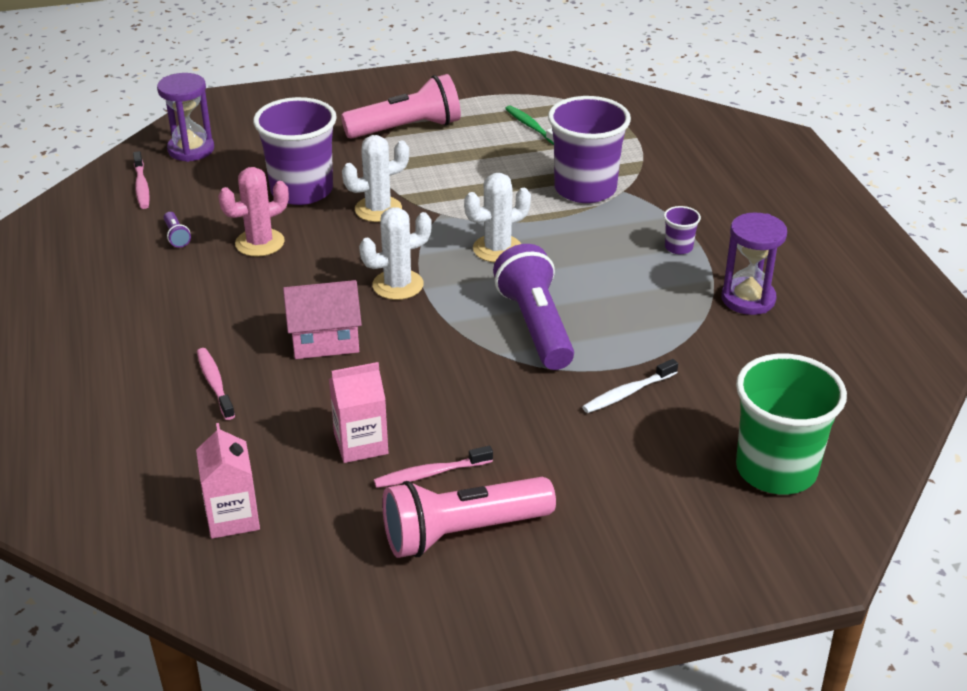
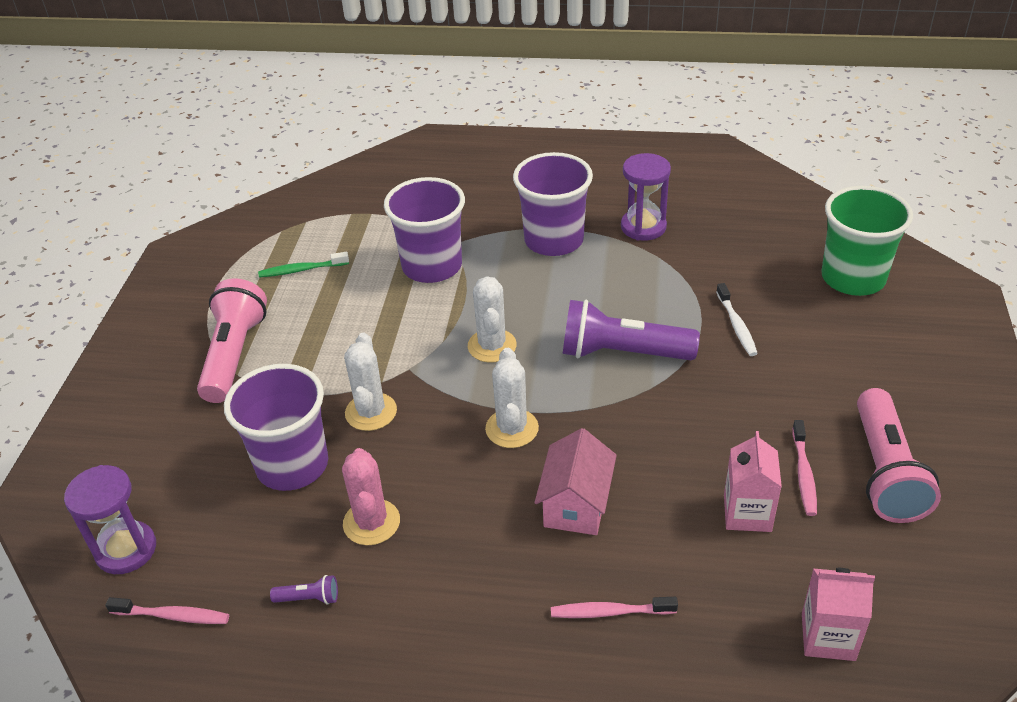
camera: 65 degrees left, 5 degrees up
purple cup [664,206,701,254] -> purple cup [513,152,593,256], size x2.34

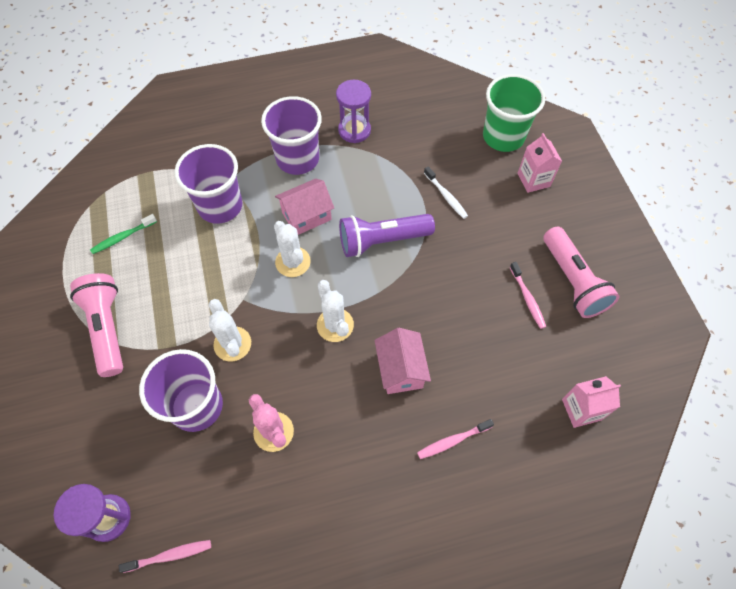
camera: 25 degrees left, 20 degrees up
purple flashlight [270,575,338,605] -> none
pink carton [724,431,782,532] -> pink carton moved to [518,133,562,193]
none -> pink house [275,178,334,235]

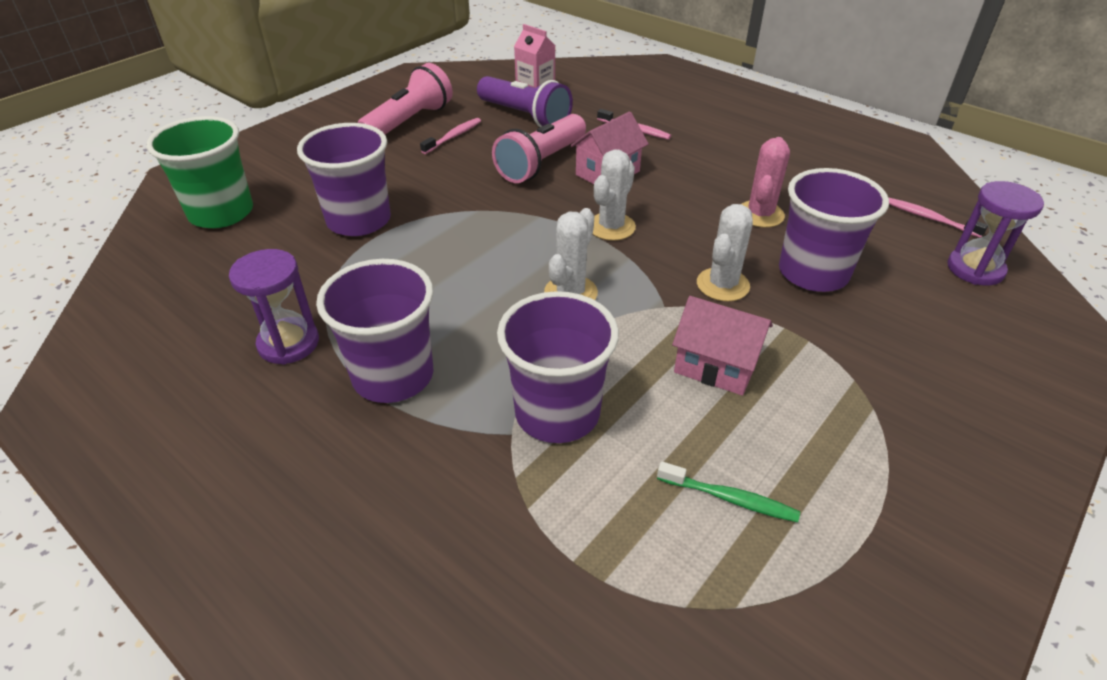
camera: 125 degrees left, 20 degrees down
pink flashlight [70,273,123,377] -> pink flashlight moved to [492,114,586,183]
pink house [275,178,334,235] -> pink house moved to [672,296,773,396]
purple flashlight [339,214,435,257] -> purple flashlight moved to [477,76,573,127]
white toothbrush [424,166,468,219] -> purple cup [297,123,391,236]
pink carton [518,133,562,193] -> none

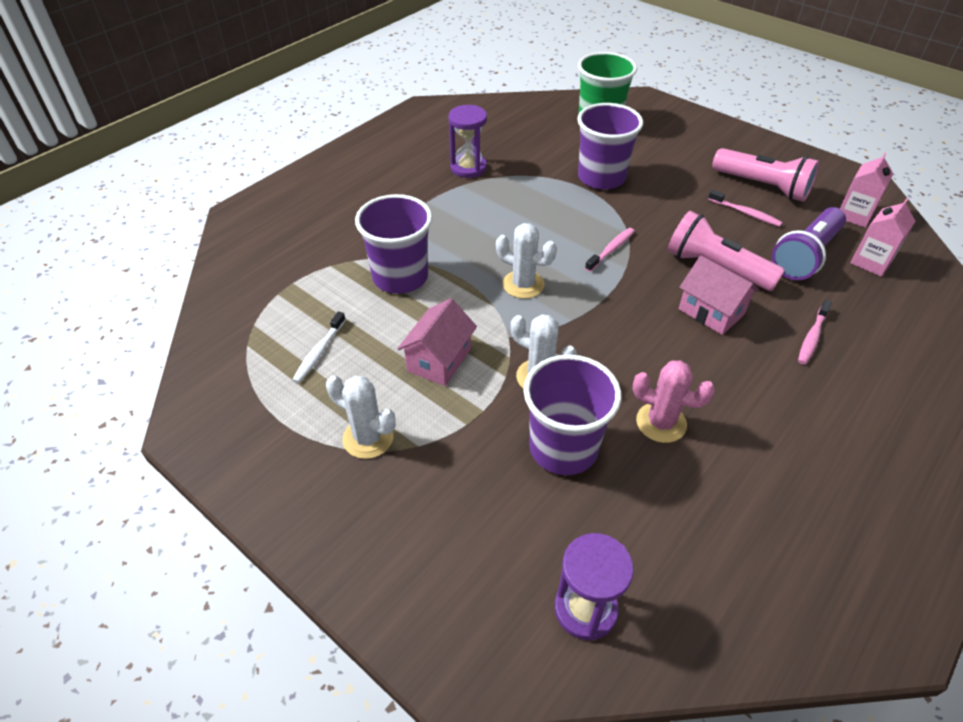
camera: 90 degrees right, 5 degrees up
purple cup [316,259,433,403] -> none
white cactus [593,149,636,241] -> white cactus moved to [326,375,396,459]
green toothbrush [657,461,800,522] -> white toothbrush [292,311,346,383]
pink toothbrush [889,198,988,238] -> pink toothbrush moved to [585,228,635,272]
none -> pink carton [840,153,893,228]

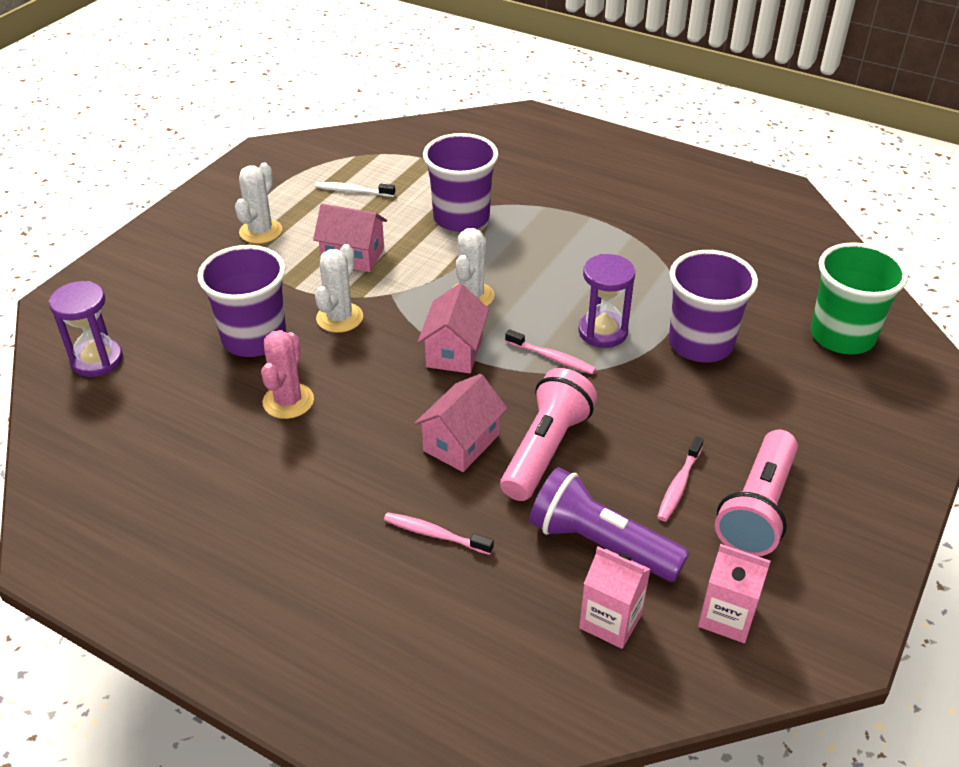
camera: 80 degrees right, 5 degrees down
purple hourglass [448,105,487,178] -> purple hourglass moved to [578,254,635,348]
none -> pink house [418,283,489,373]

